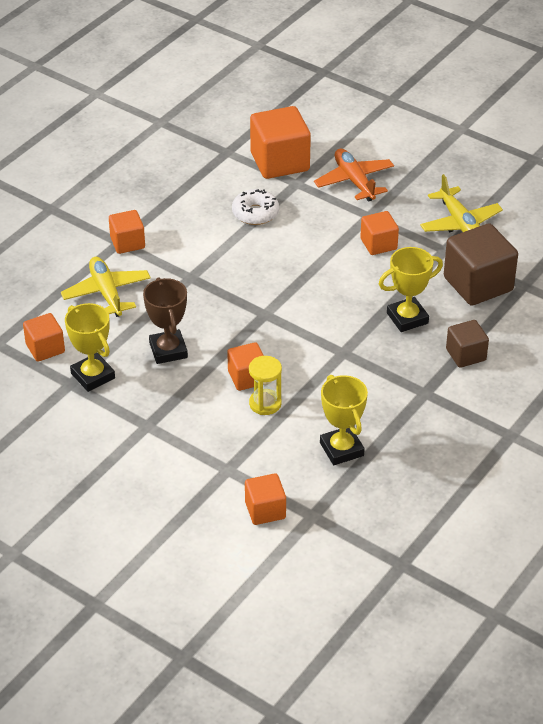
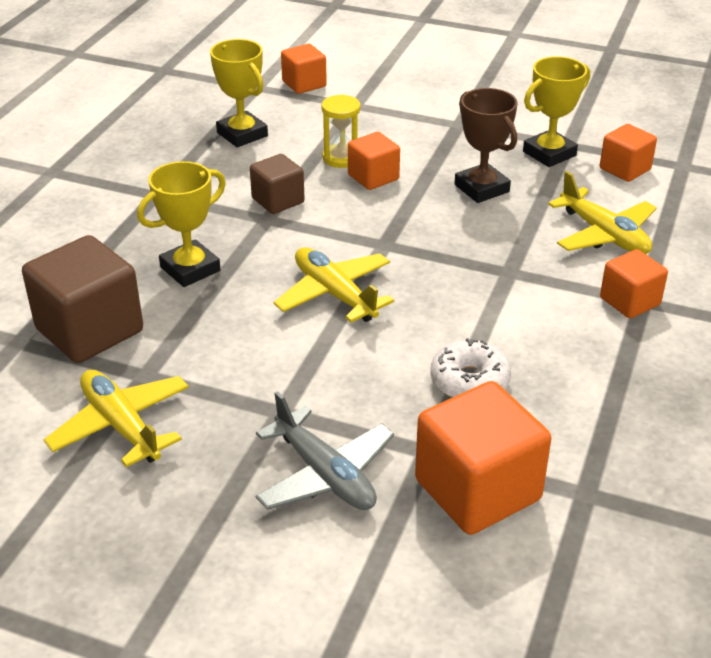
camera: 165 degrees right, 5 degrees down
yellow trophy [65,303,115,392] -> yellow trophy turned 75 degrees counterclockwise [523,56,590,167]
orange plane [314,149,394,202] -> grey plane [256,391,394,510]
orange cube [360,211,399,255] -> none
brown cube [446,320,489,368] -> brown cube moved to [250,154,305,214]
none -> yellow plane [274,247,394,323]

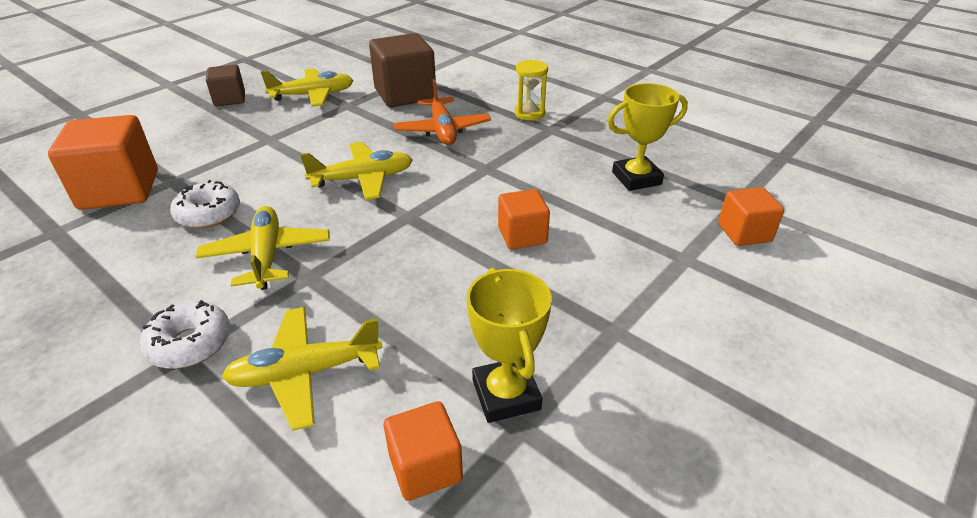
camera: 110 degrees right, 0 degrees up
yellow trophy [137,161,226,287] -> orange plane [394,79,491,145]
brown cube [250,154,305,214] -> brown cube moved to [206,65,245,106]
grey plane [256,391,394,510] -> none
yellow hourglass [321,94,361,168] -> yellow hourglass moved to [515,60,548,121]
brown trophy [455,88,517,203] -> none
orange cube [600,249,668,318] -> white donut [140,300,230,369]
none -> yellow plane [196,206,330,290]

